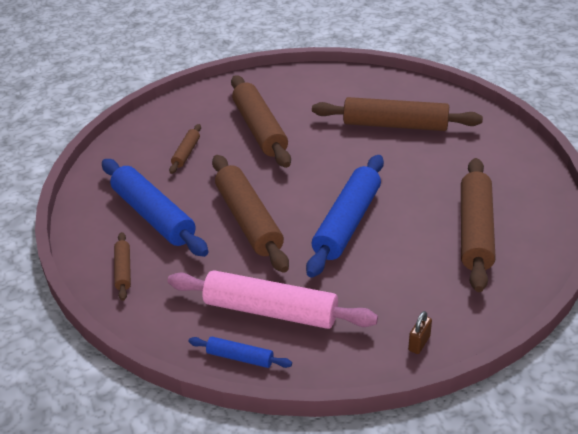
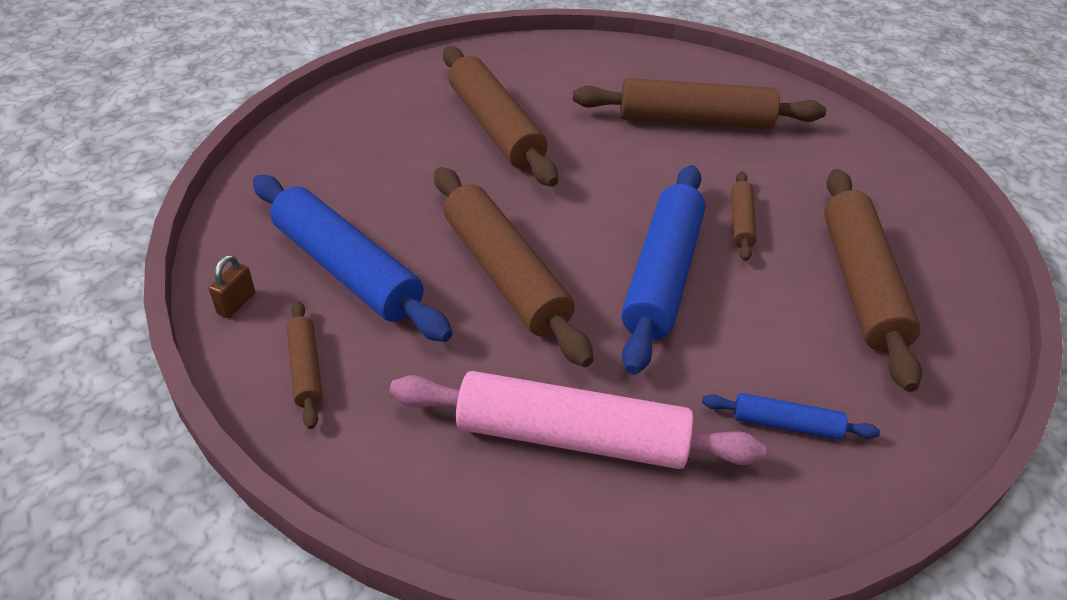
camera: 10 degrees left, 5 degrees up
brown rolling pin [169,124,201,174] -> brown rolling pin moved to [731,171,757,261]
blue rolling pin [188,337,292,368] -> blue rolling pin moved to [702,393,880,440]
brown padlock [408,311,432,354] -> brown padlock moved to [209,255,255,318]

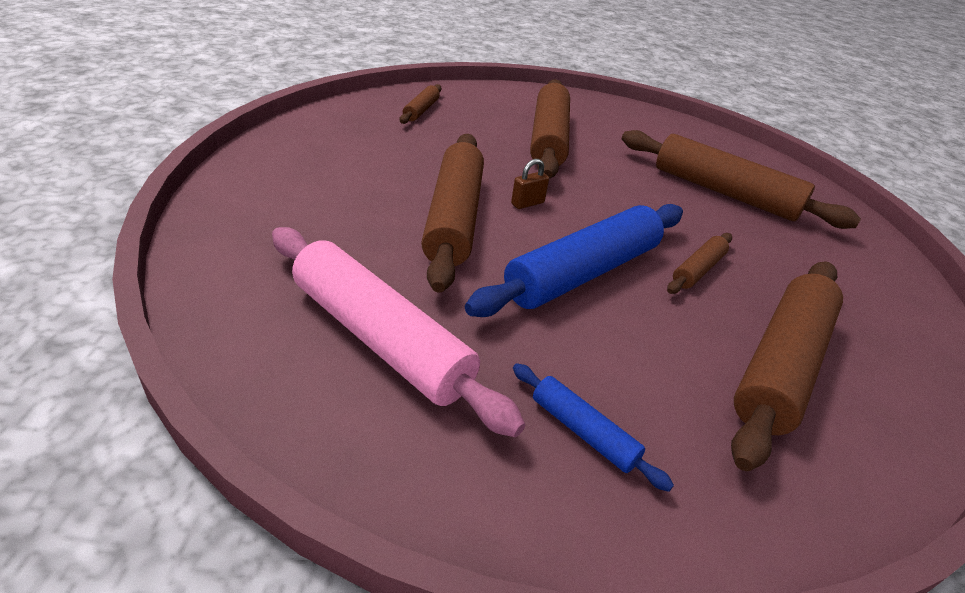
camera: 30 degrees right, 5 degrees down
brown padlock [209,255,255,318] -> brown padlock moved to [511,159,549,209]
blue rolling pin [253,175,453,342] -> none
brown rolling pin [287,301,323,429] -> brown rolling pin moved to [400,84,442,124]

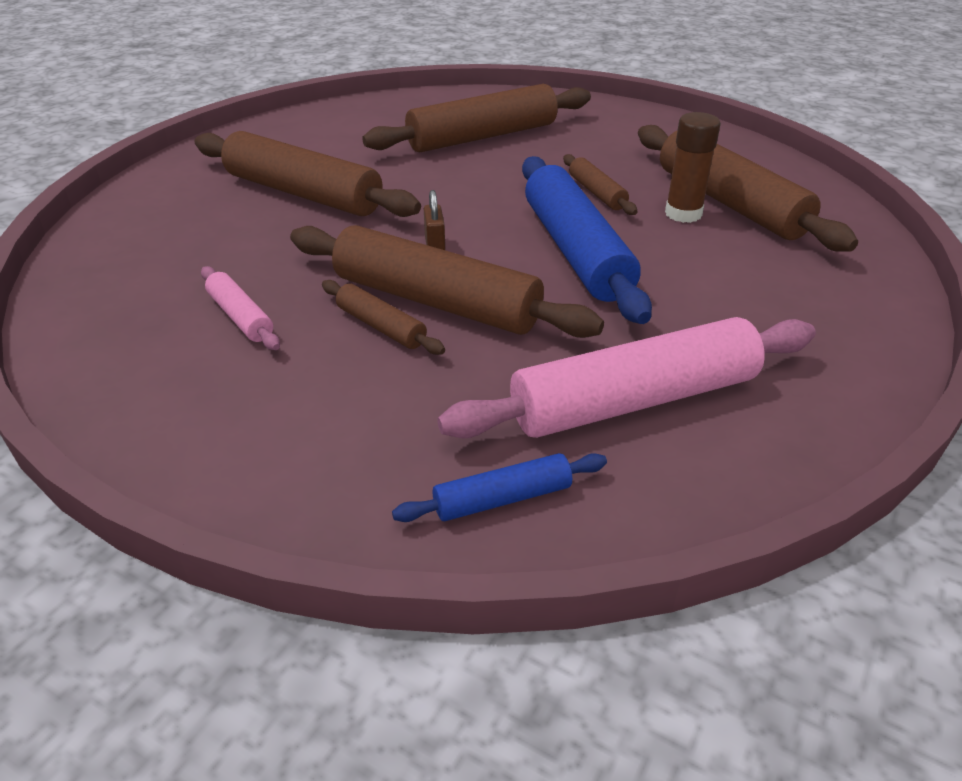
camera: 60 degrees left, 0 degrees up
brown rolling pin [400,84,442,124] -> brown rolling pin moved to [322,280,445,355]
blue rolling pin [513,363,674,492] -> blue rolling pin moved to [392,453,607,522]
none -> pink rolling pin [201,266,280,350]
none -> brown glue stick [665,112,721,223]

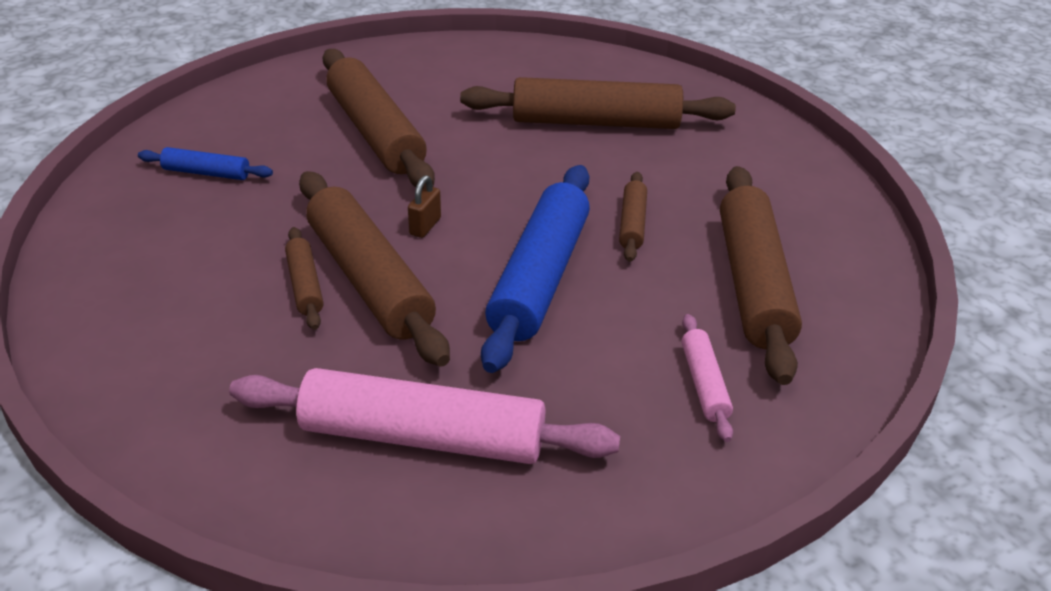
camera: 30 degrees right, 0 degrees up
pink rolling pin [201,266,280,350] -> pink rolling pin moved to [682,314,733,442]
blue rolling pin [392,453,607,522] -> blue rolling pin moved to [138,147,273,180]
brown glue stick [665,112,721,223] -> none

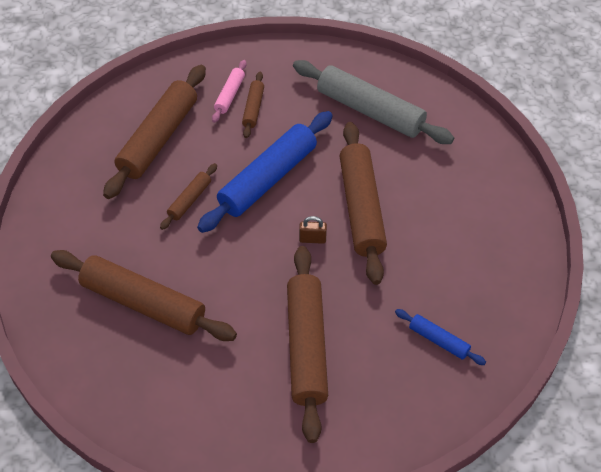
camera: 155 degrees left, 15 degrees up
pink rolling pin [229,368,620,464] -> grey rolling pin [293,60,454,144]
brown rolling pin [285,227,324,330] -> brown rolling pin moved to [242,71,264,138]
brown padlock [408,175,441,238] -> brown padlock turned 45 degrees clockwise [299,216,327,244]

